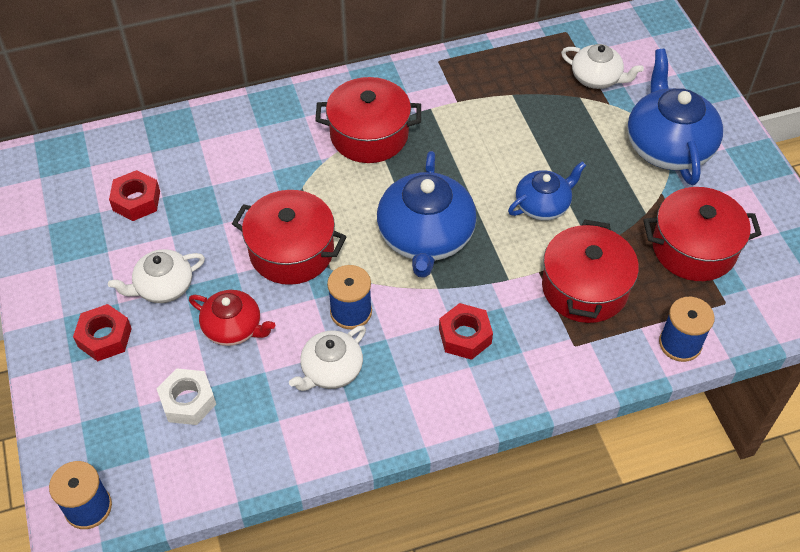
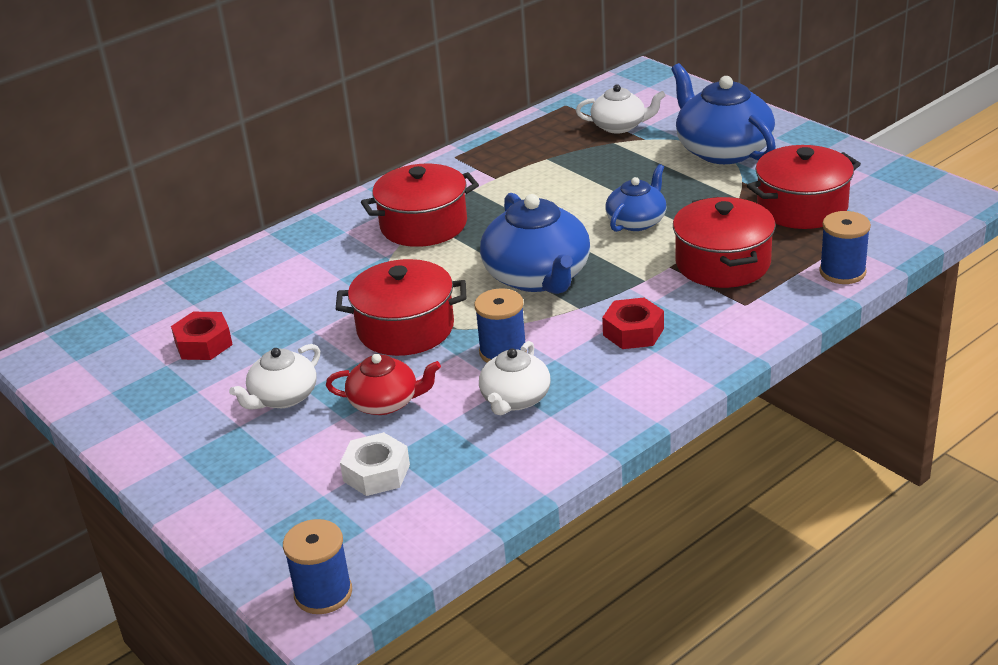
camera: 20 degrees left, 20 degrees down
red nut [73,304,132,361] -> none

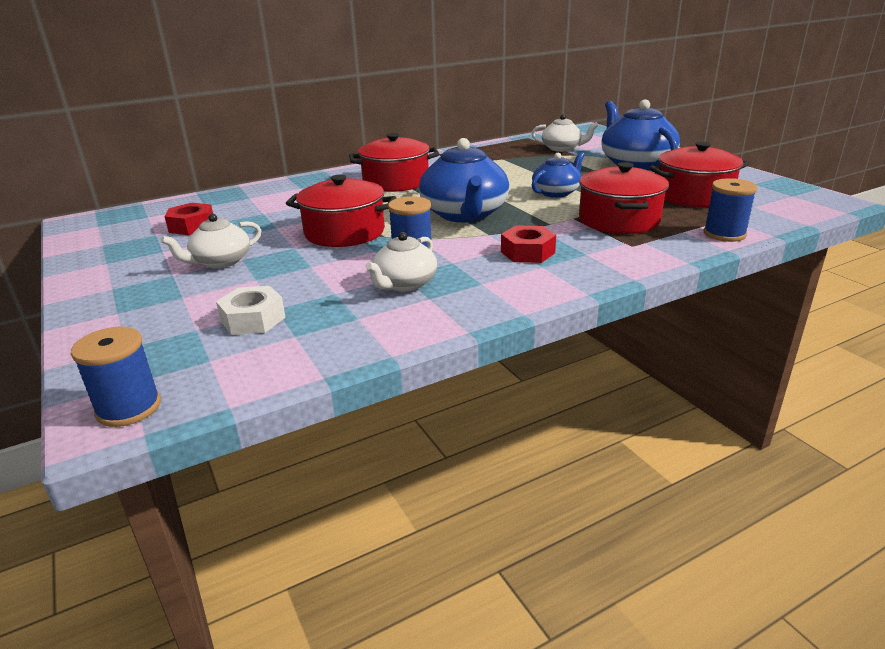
camera: 10 degrees right, 5 degrees down
red teapot [326,354,441,415] -> none

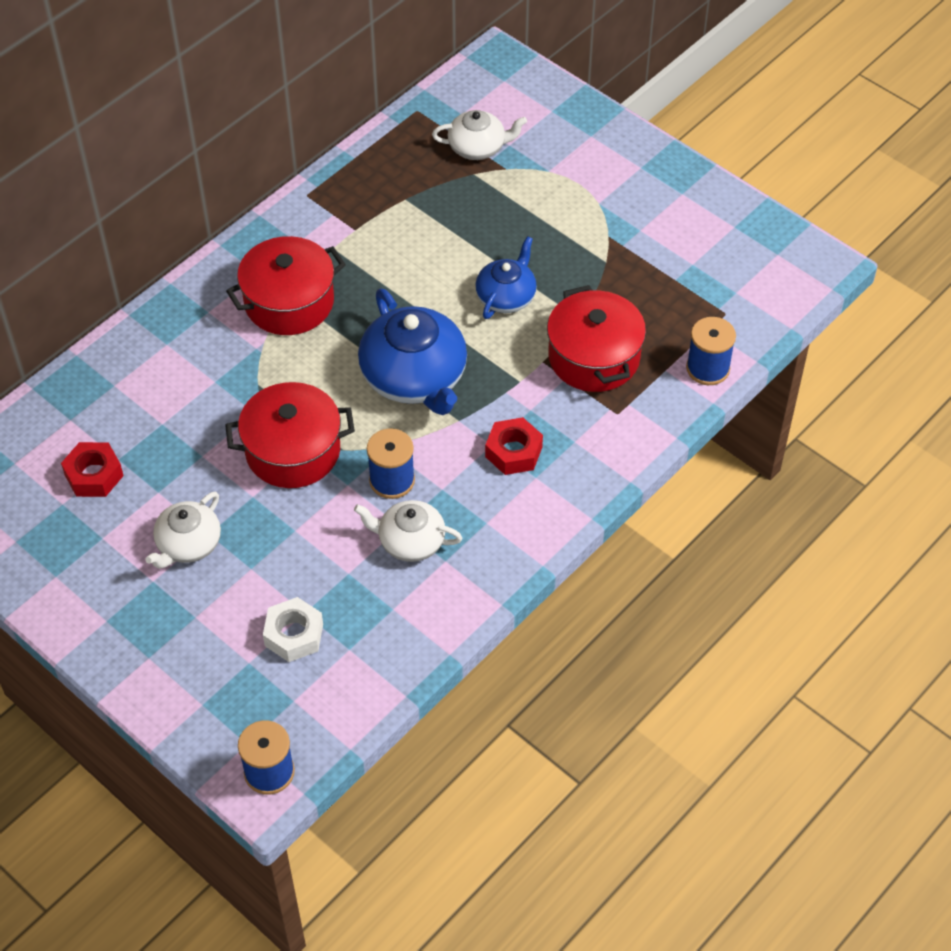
camera: 20 degrees left, 25 degrees up
white teapot [365,232,437,291] -> white teapot turned 90 degrees clockwise [354,500,462,562]
blue teapot [602,99,680,170] -> none
red pot [649,142,749,207] -> none

